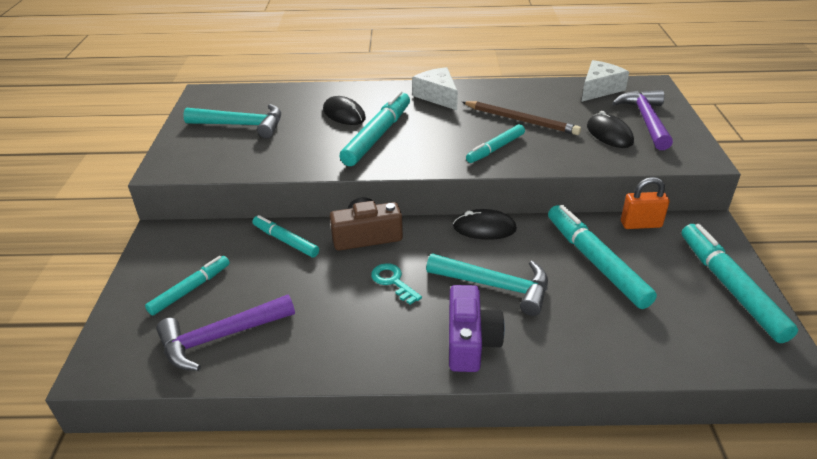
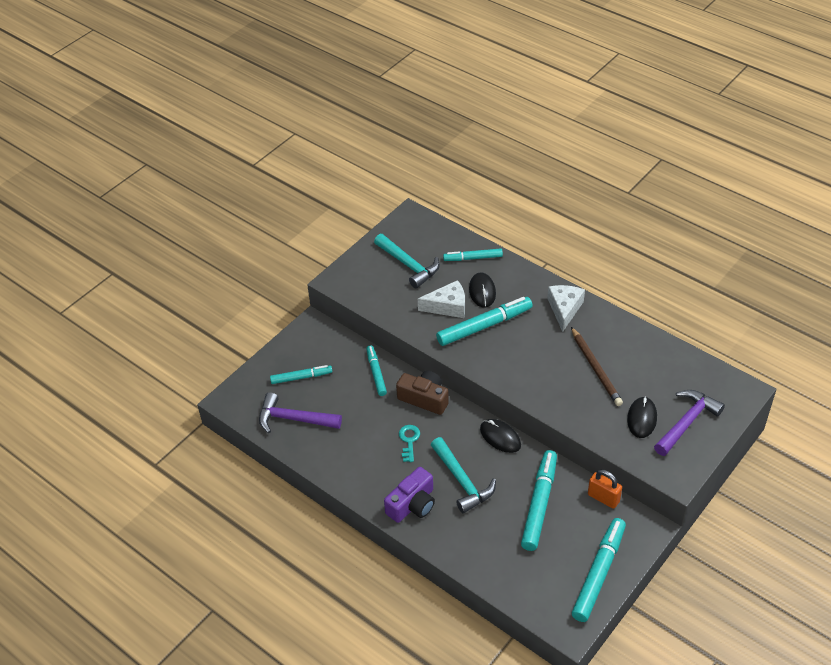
camera: 40 degrees right, 10 degrees up
turquoise marker [466,124,525,163] -> turquoise marker moved to [443,248,503,261]
white cheese [581,60,629,102] -> white cheese moved to [418,280,465,318]

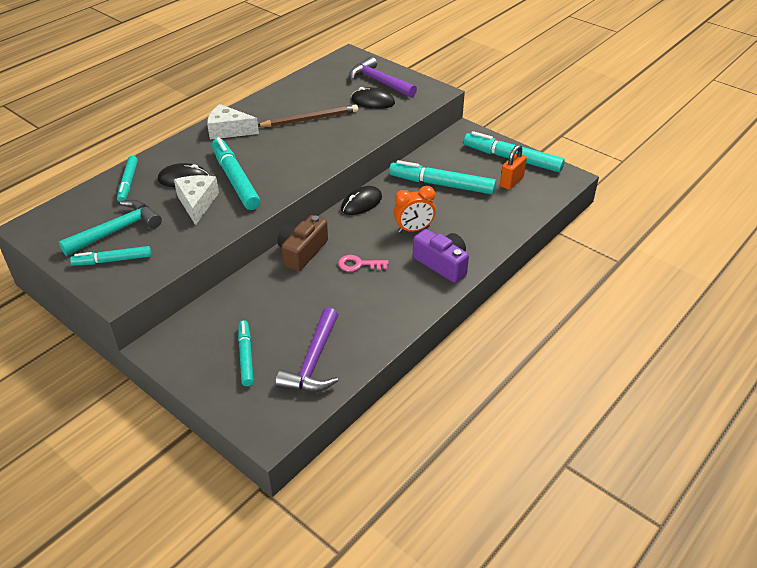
camera: 90 degrees left, 5 degrees down
turquoise marker [366,345,387,396] -> turquoise marker moved to [70,246,151,266]
turquoise key [399,425,420,462] -> pink key [338,255,389,272]
turquoise hammer [431,437,496,513] -> orange clock [394,186,436,233]
orange padlock [588,470,622,509] -> orange padlock moved to [500,145,527,190]

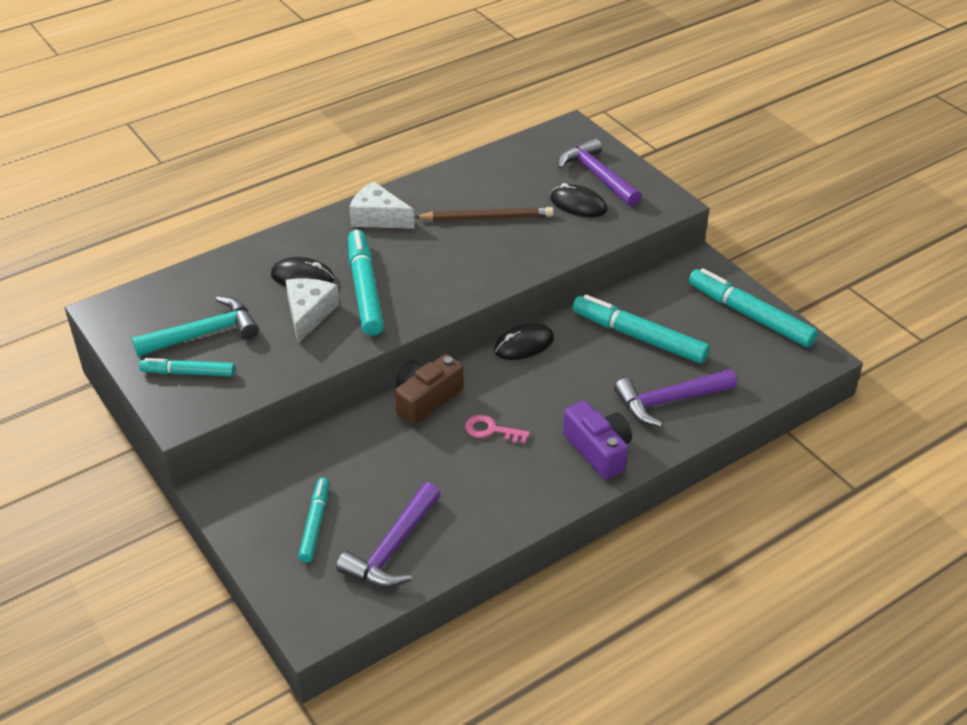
camera: 15 degrees right, 0 degrees up
turquoise marker [117,156,138,202] -> none
orange clock [394,186,436,233] -> none
orange padlock [500,145,527,190] -> none
none -> purple hammer [614,369,737,427]

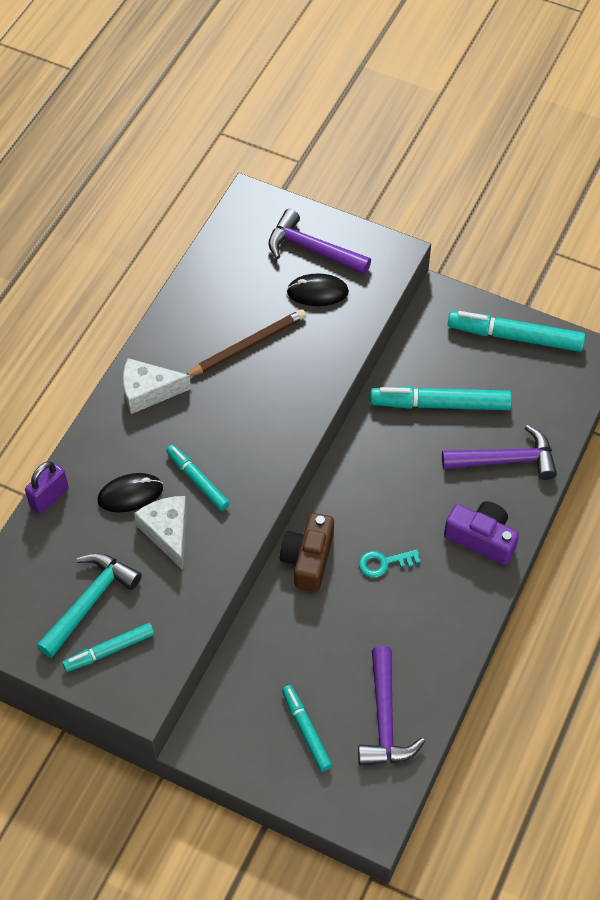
camera: 30 degrees left, 15 degrees up
turquoise marker [348,230,384,336] -> turquoise marker [166,445,229,511], size x0.60
pink key [465,415,530,444] -> turquoise key [359,549,420,578]
black mouse [494,323,554,360] -> none
purple hammer [614,369,737,427] -> purple hammer turned 135 degrees counterclockwise [442,425,557,480]
none -> purple padlock [25,461,68,514]

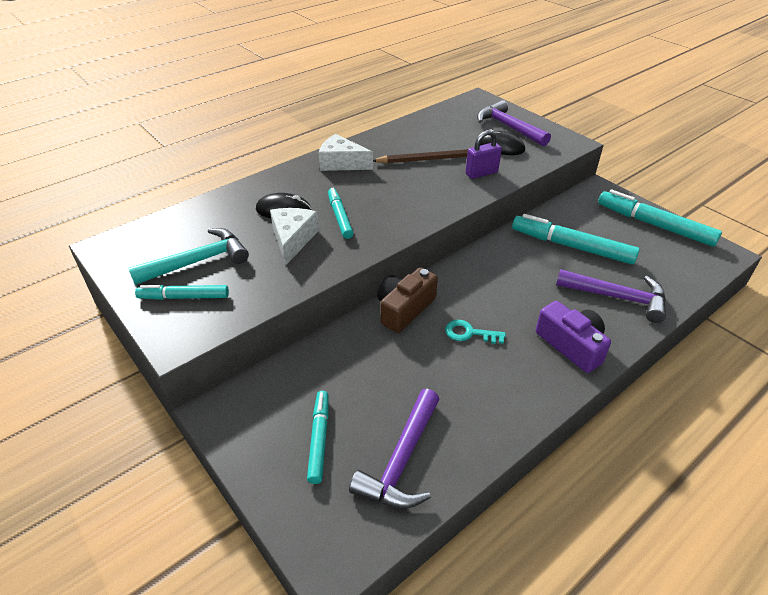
camera: 25 degrees right, 15 degrees down
purple padlock [25,461,68,514] -> purple padlock moved to [466,130,502,179]

